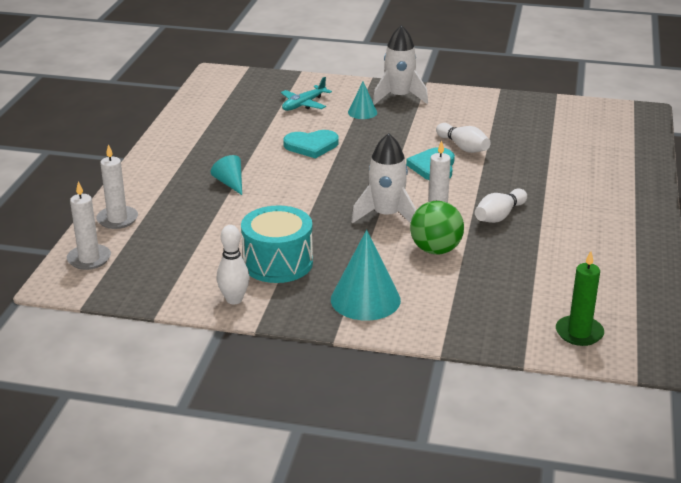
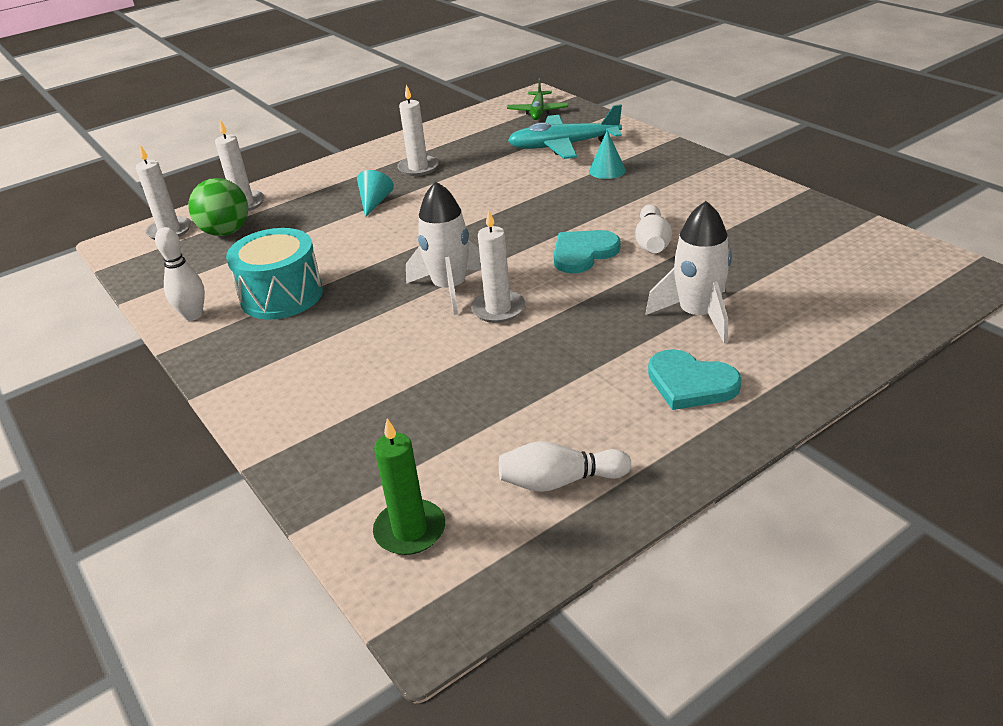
camera: 45 degrees right, 5 degrees up
turquoise plane [281,77,332,111] -> turquoise plane [508,104,622,159], size x1.55
turquoise heart [283,130,339,159] -> turquoise heart moved to [648,349,742,410]
turquoise cone [331,230,401,320] -> none
white rocket [373,25,428,105] -> white rocket moved to [646,201,732,343]
green ball [410,201,464,254] -> green ball moved to [188,178,248,236]
white bowling pin [475,188,527,223] -> white bowling pin moved to [499,441,631,492]
none -> white candle [397,84,439,176]
none -> green plane [507,78,568,120]

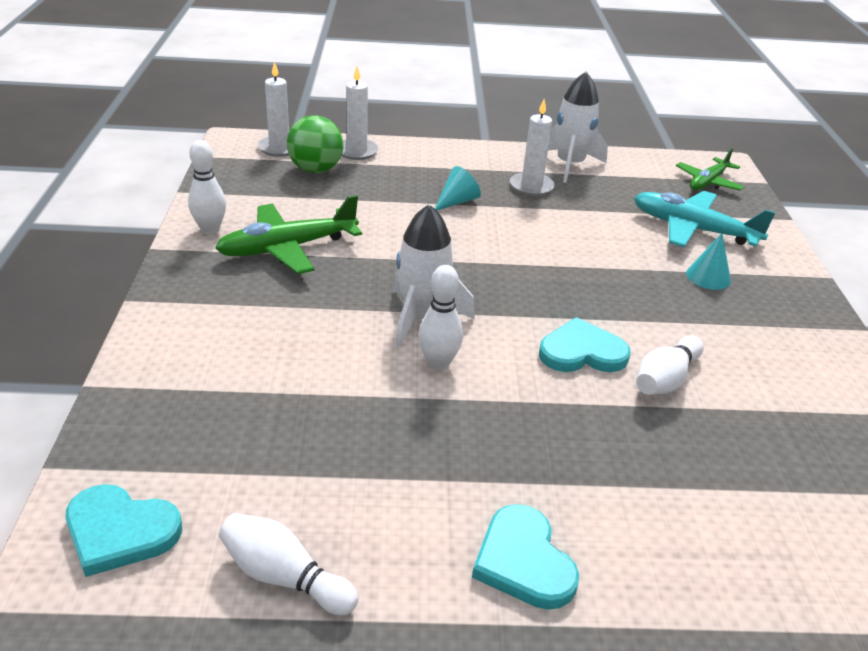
camera: 30 degrees right, 0 degrees up
turquoise drum [226,228,323,320] -> green plane [215,195,362,274]
green candle [373,418,445,555] -> turquoise heart [65,484,182,577]
white candle [471,210,525,323] -> white bowling pin [418,265,463,371]
white rocket [646,201,732,343] -> white rocket moved to [548,72,608,183]

